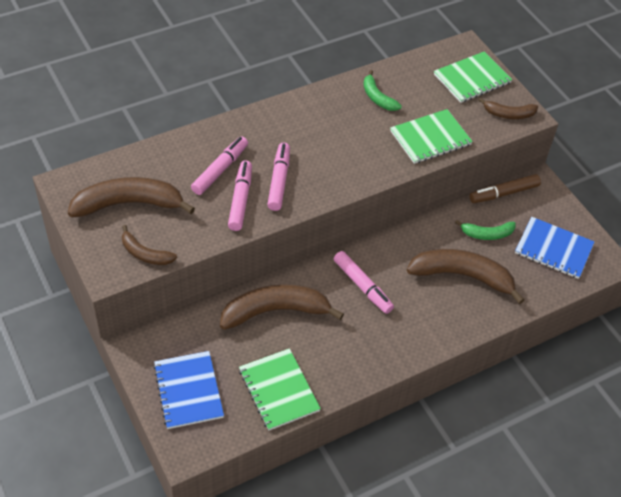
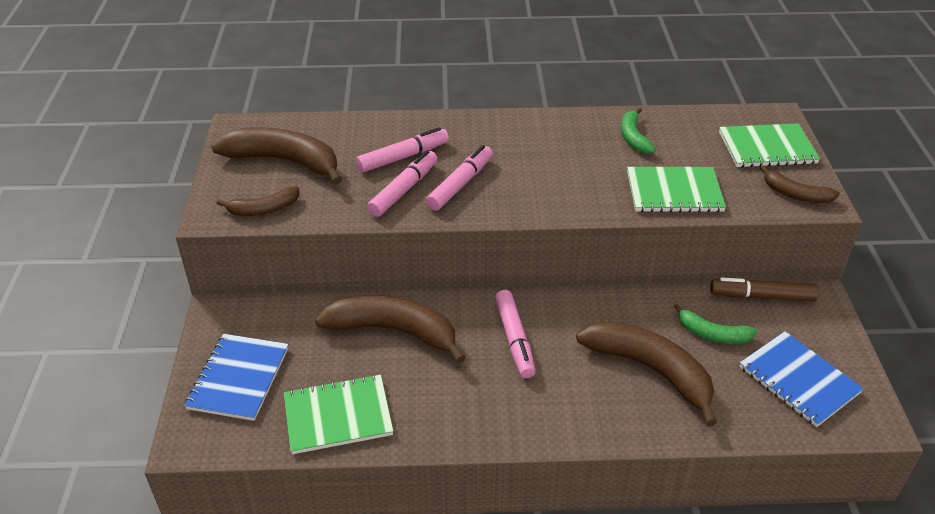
camera: 30 degrees right, 10 degrees down
brown banana [122,225,177,265] -> brown banana turned 75 degrees counterclockwise [216,187,299,216]
green notebook [239,348,321,431] -> green notebook turned 75 degrees clockwise [284,374,394,454]

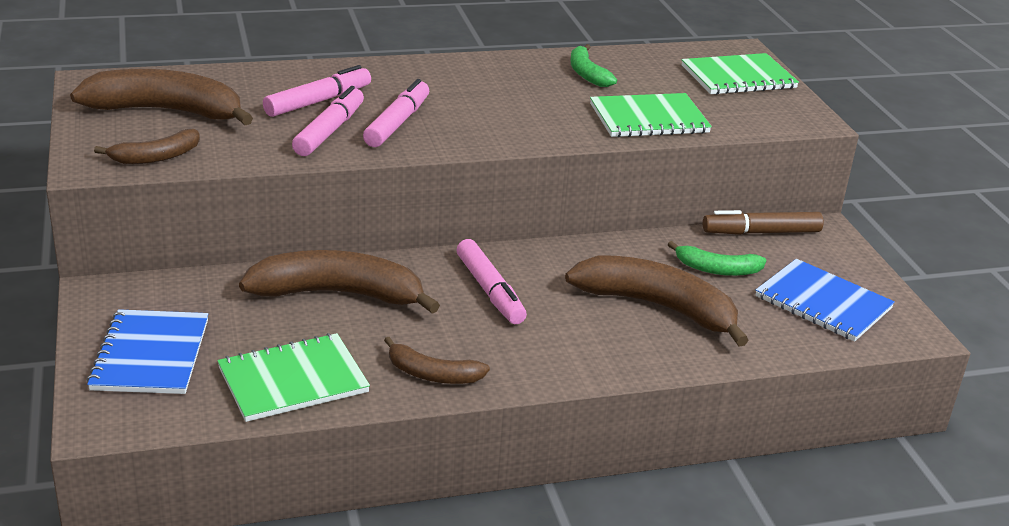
camera: 15 degrees left, 10 degrees down
brown banana [760,165,840,203] -> brown banana moved to [384,337,490,384]

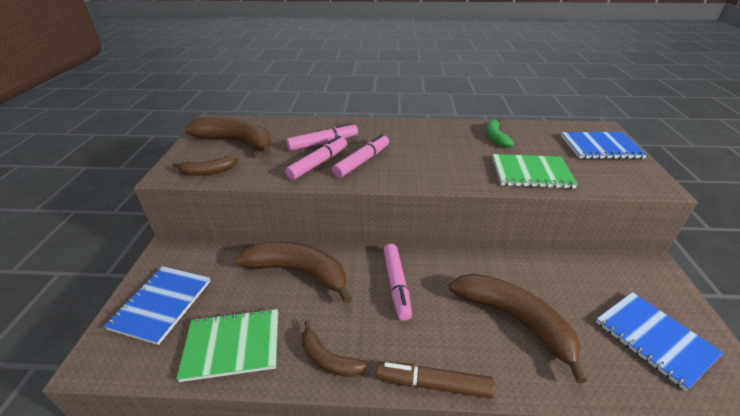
camera: 20 degrees right, 5 degrees up
green banana [668,241,766,276] -> none
green notebook [682,53,799,95] -> blue notebook [561,132,647,159]
brown marker [703,210,823,235] -> brown marker moved to [376,361,495,399]

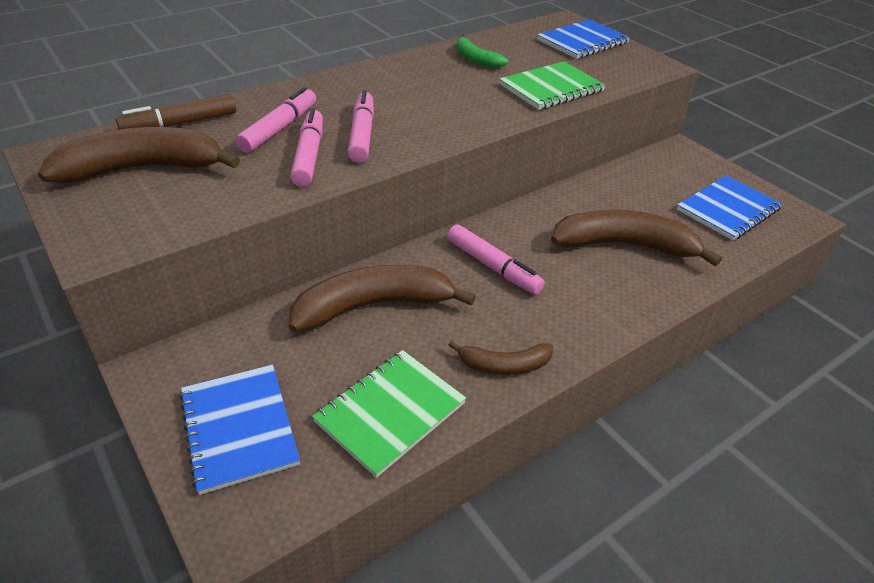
camera: 40 degrees left, 5 degrees up
brown banana [172,156,238,176] -> none
brown marker [376,361,495,399] -> brown marker moved to [116,94,237,130]
blue notebook [596,292,723,391] -> blue notebook turned 60 degrees counterclockwise [677,176,783,241]

